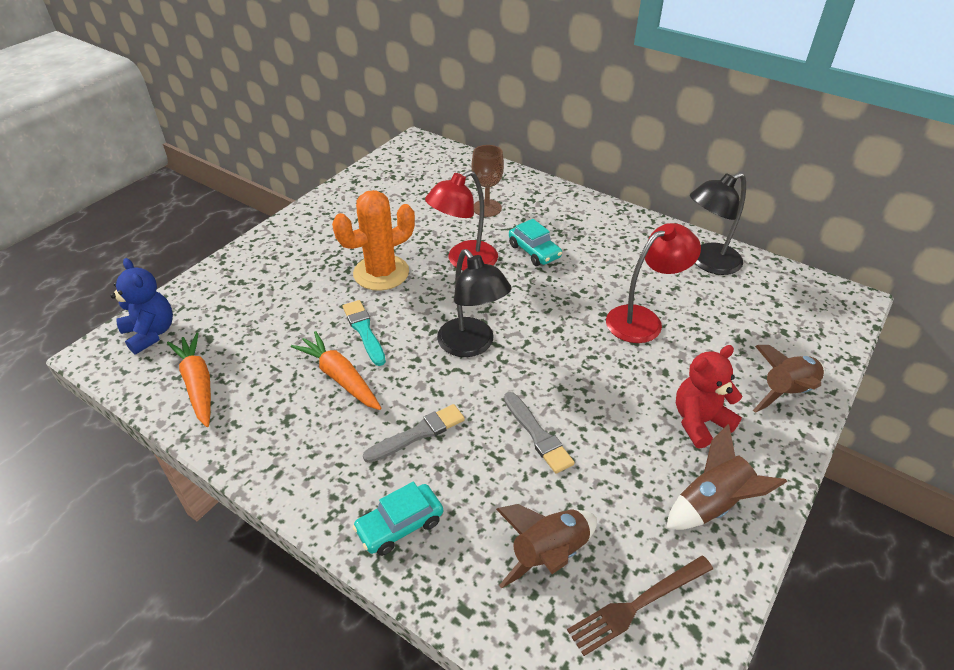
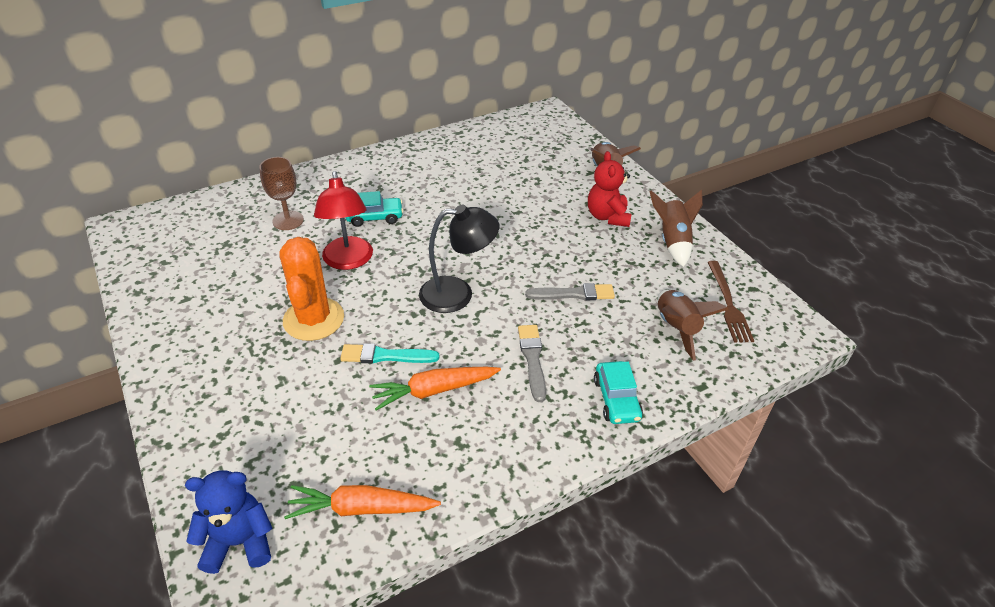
camera: 65 degrees left, 0 degrees up
red lamp [606,223,701,343] -> none
black lamp [690,173,746,275] -> none

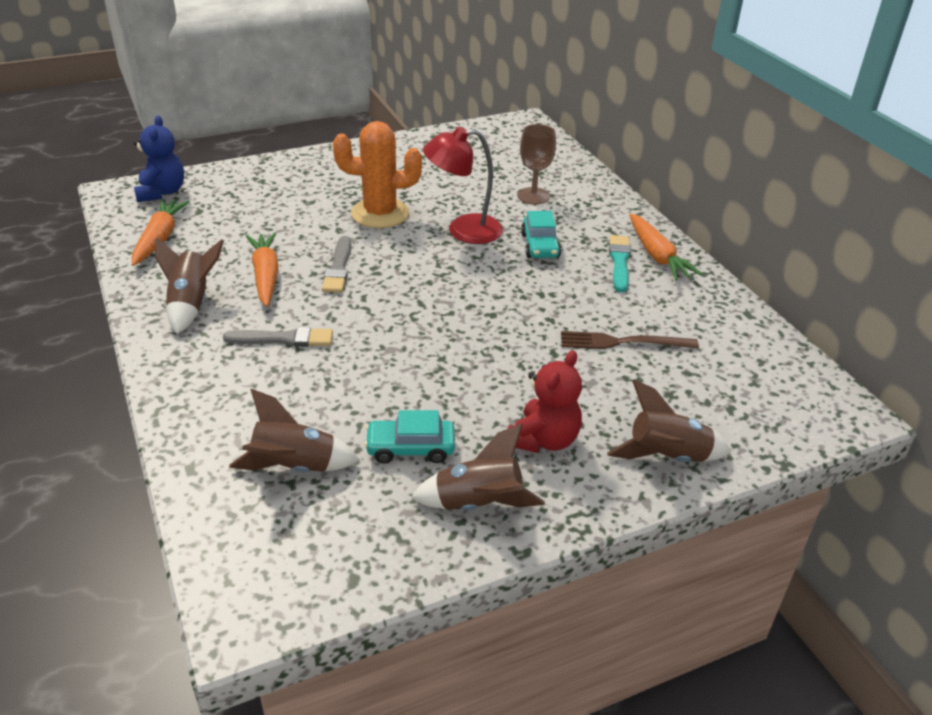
camera: 95 degrees right, 5 degrees down
turquoise brush [340,343,439,363] -> turquoise brush moved to [609,235,631,292]
black lamp [419,205,499,313] -> none
grey brush [525,283,615,300] -> grey brush moved to [322,236,351,293]
red teddy bear [588,151,632,227] -> red teddy bear turned 120 degrees clockwise [508,350,582,453]
turquoise car [594,361,643,424] -> turquoise car moved to [364,410,455,463]
brown fork [707,261,754,343] -> brown fork moved to [561,331,699,349]
none -> brown rocket [155,238,224,334]
none -> orange carrot [629,214,702,280]

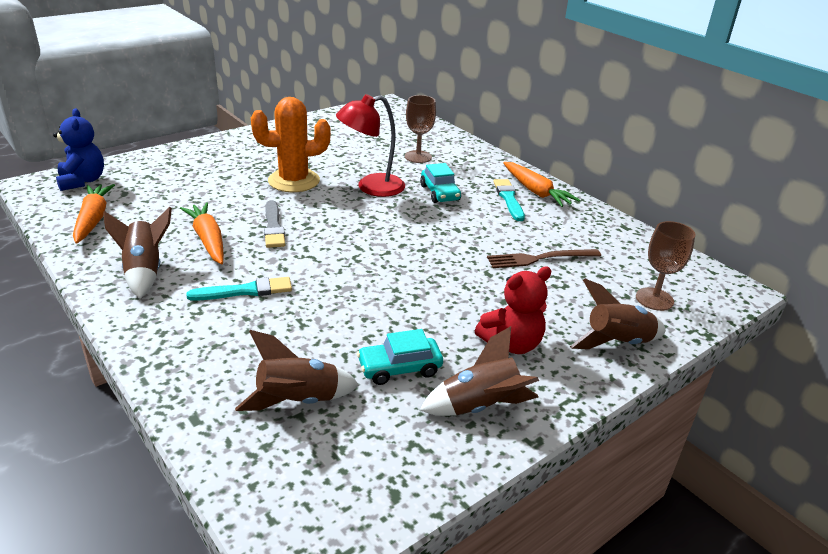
camera: 15 degrees left, 5 degrees down
grey brush [223,327,333,347] -> turquoise brush [186,277,292,301]
red teddy bear [508,350,582,453] -> red teddy bear turned 45 degrees clockwise [475,266,551,354]
none -> brown goblet [636,221,696,311]

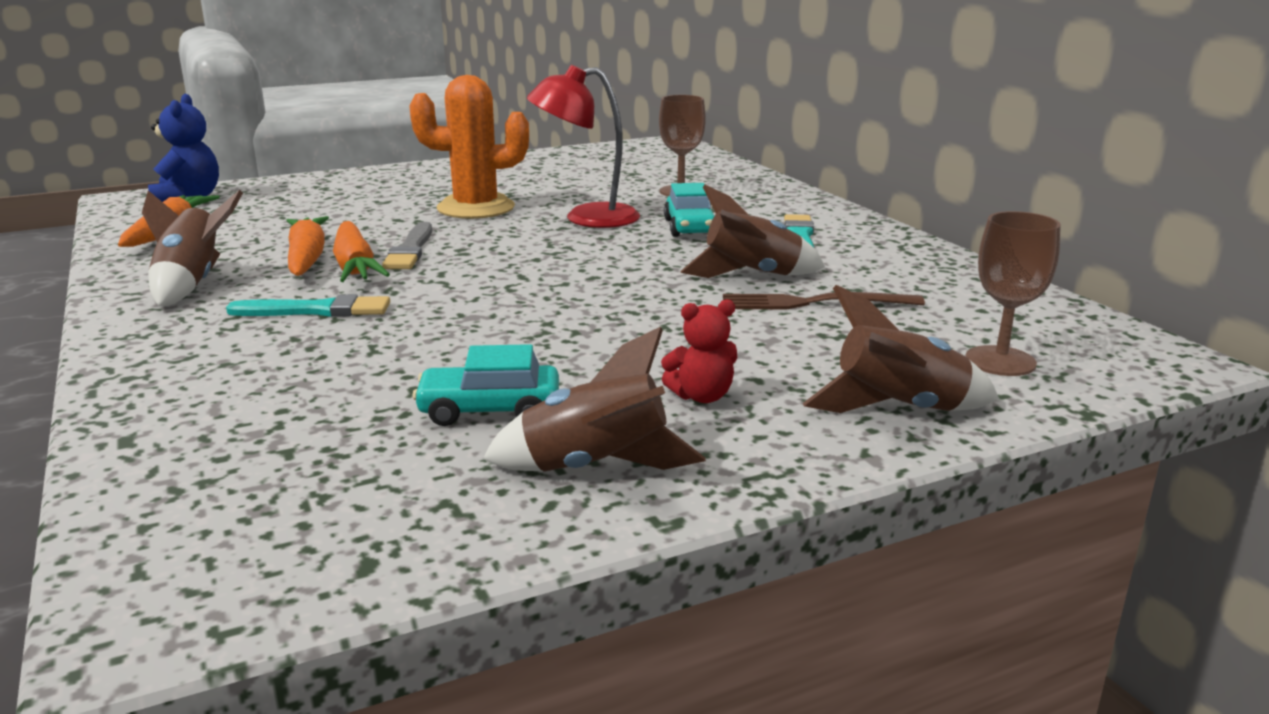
camera: 15 degrees right, 10 degrees down
brown rocket [235,330,359,411] -> brown rocket moved to [680,184,825,278]
red teddy bear [475,266,551,354] -> red teddy bear [661,299,737,403], size x0.64
orange carrot [503,162,580,207] -> orange carrot moved to [333,221,390,282]

